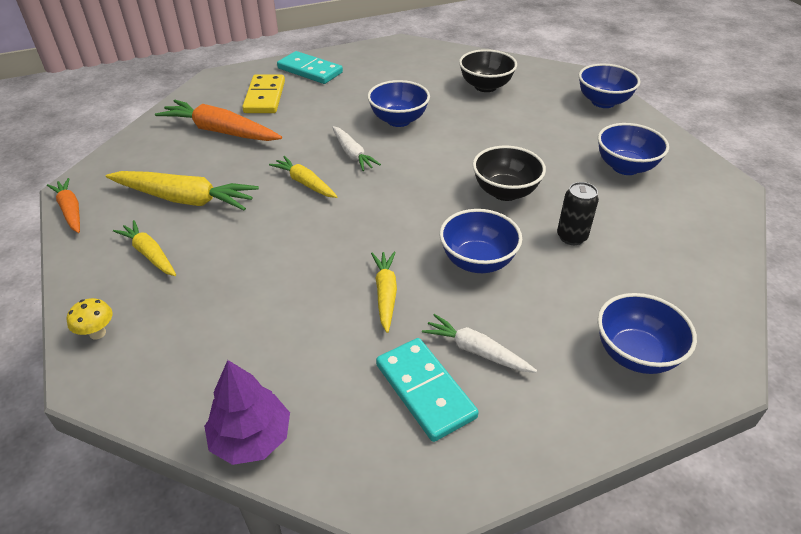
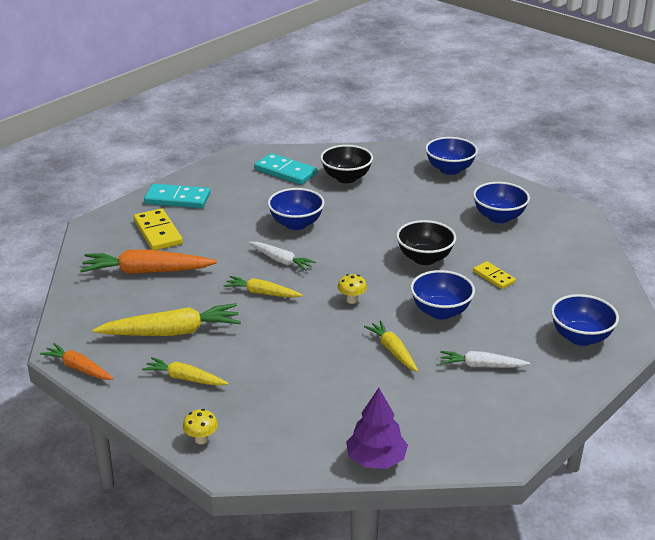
camera: 25 degrees left, 10 degrees down
turquoise domino [376,338,479,442] -> turquoise domino moved to [254,153,317,185]
black can [557,182,599,245] -> yellow domino [473,261,516,289]
none -> yellow mushroom [337,274,367,304]

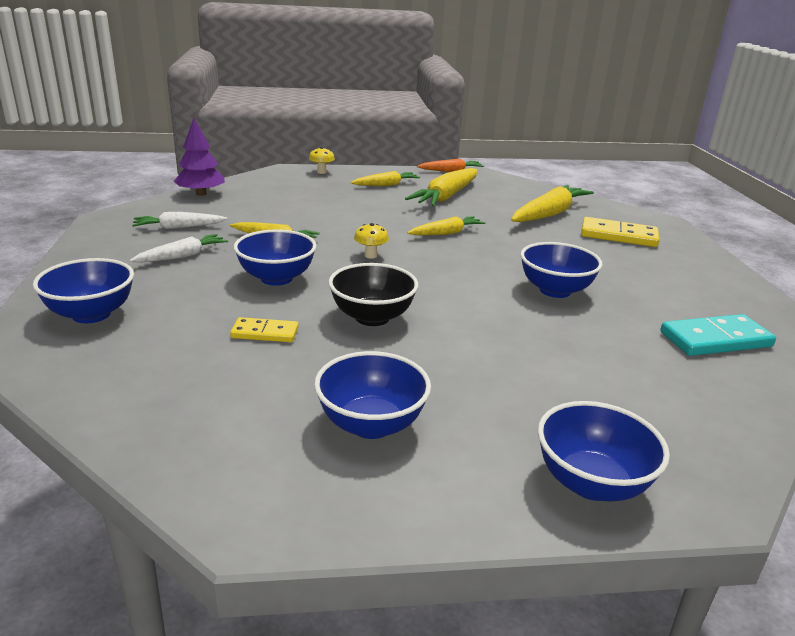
camera: 130 degrees right, 5 degrees down
orange carrot [80,250,217,274] -> yellow carrot [511,185,594,222]
turquoise domino [144,184,210,208] -> none
white carrot [249,242,316,271] -> white carrot moved to [132,212,227,229]
black bowl [320,145,373,183] -> none

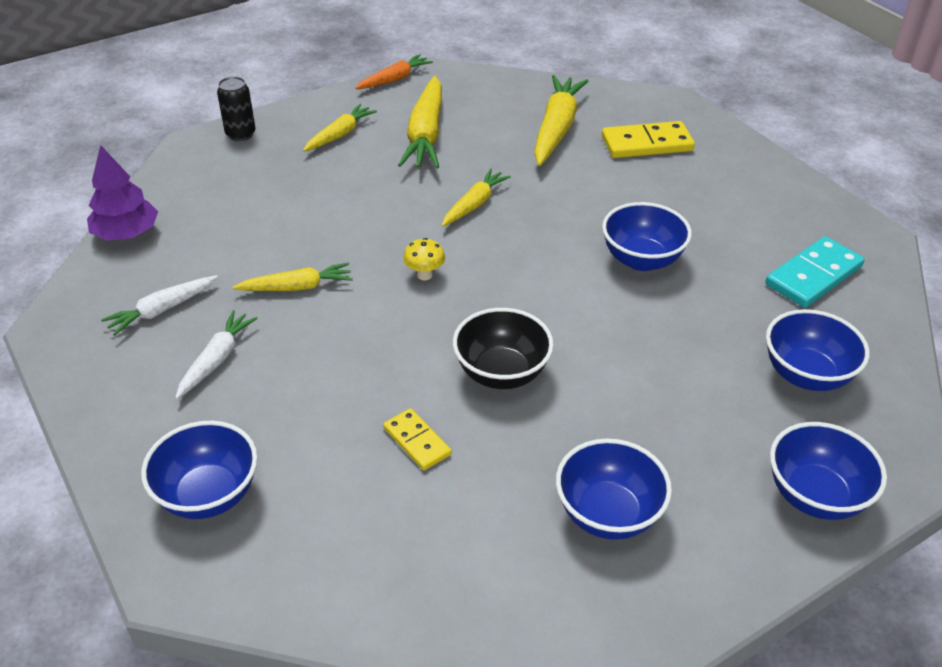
camera: 25 degrees left, 15 degrees up
yellow domino [230,317,299,342] -> yellow domino turned 75 degrees clockwise [383,408,451,470]
blue bowl [234,229,316,286] -> blue bowl moved to [766,309,870,391]
yellow mushroom [309,147,335,174] -> black can [217,77,256,141]

